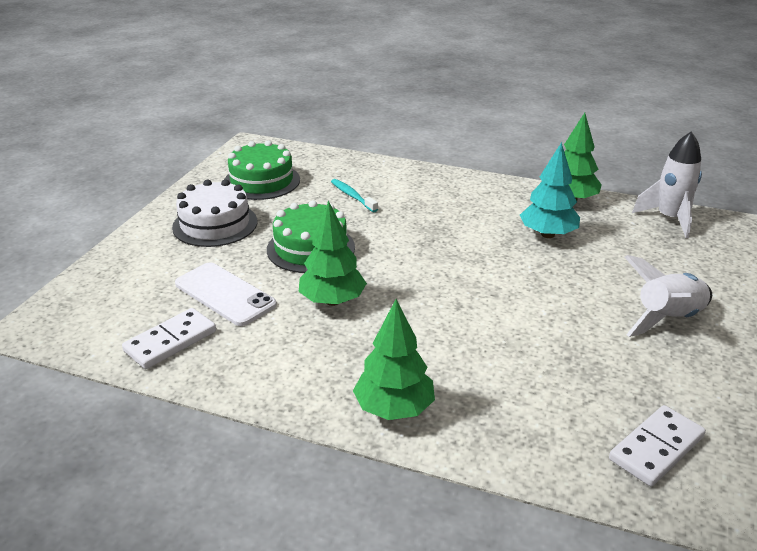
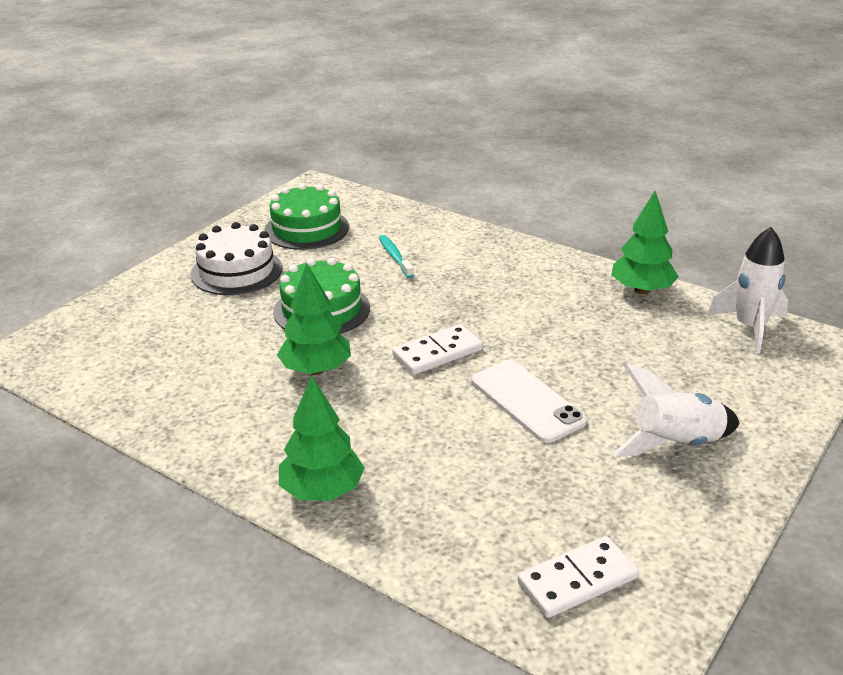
camera: 15 degrees right, 0 degrees up
white domino [122,308,216,369] -> white domino moved to [392,324,483,375]
white phone [175,262,277,326] -> white phone moved to [471,360,587,443]
turquoise tree [520,142,580,238] -> none

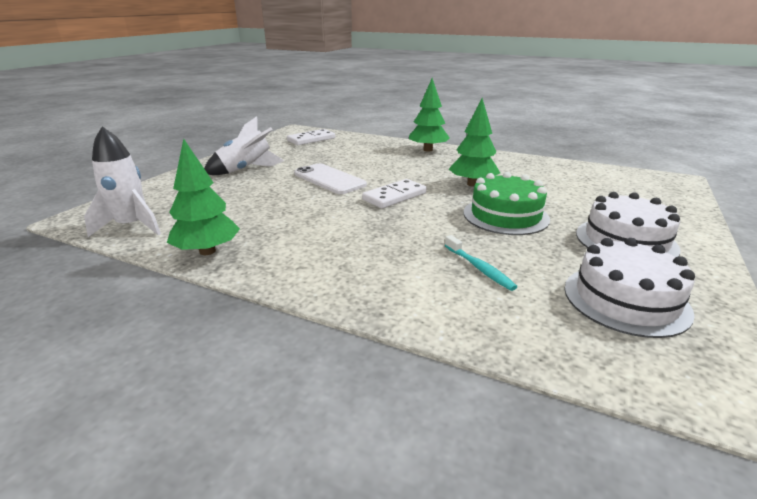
camera: 170 degrees right, 5 degrees down
green cake [264,183,349,250] -> white cake [564,238,695,338]

